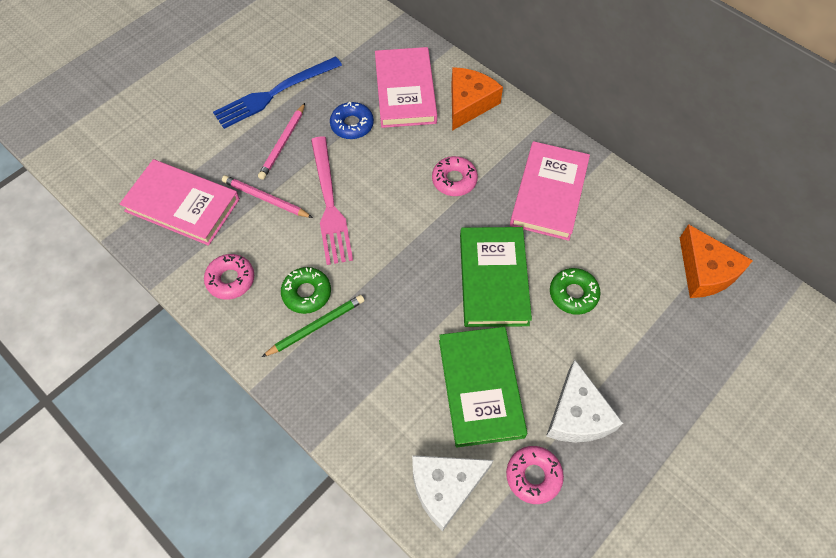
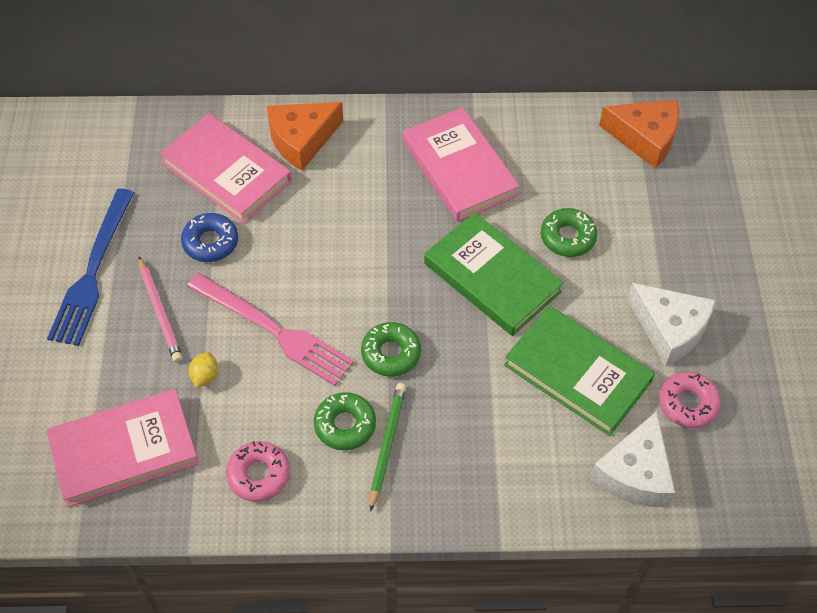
camera: 45 degrees left, 5 degrees down
pink pencil [222,175,313,218] -> yellow lemon [189,352,218,388]
pink donut [432,156,478,196] -> none
orange cheese [451,67,503,131] -> orange cheese turned 105 degrees counterclockwise [267,102,343,171]
none -> green donut [361,322,421,377]

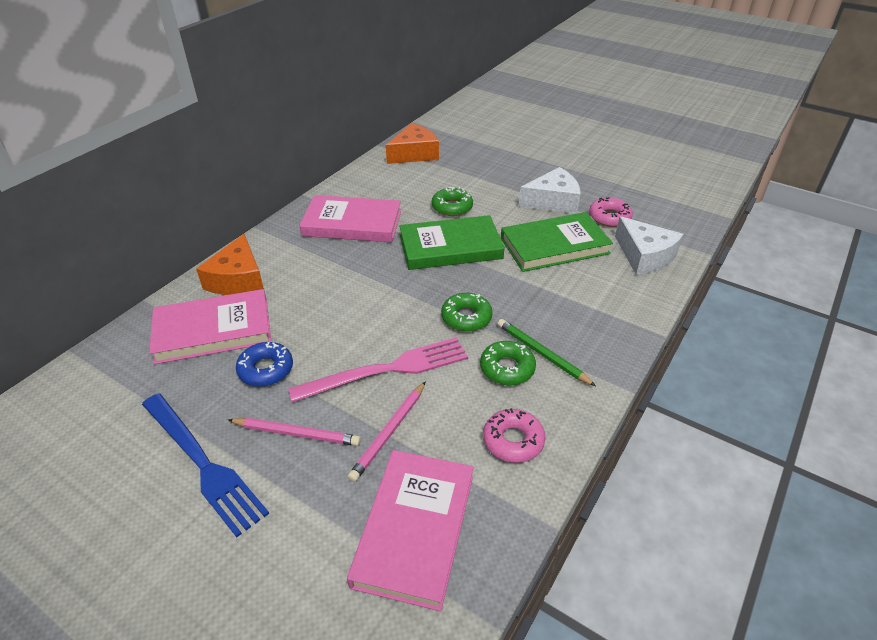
camera: 55 degrees left, 15 degrees down
yellow lemon [189,352,218,388] -> pink pencil [348,381,426,482]

